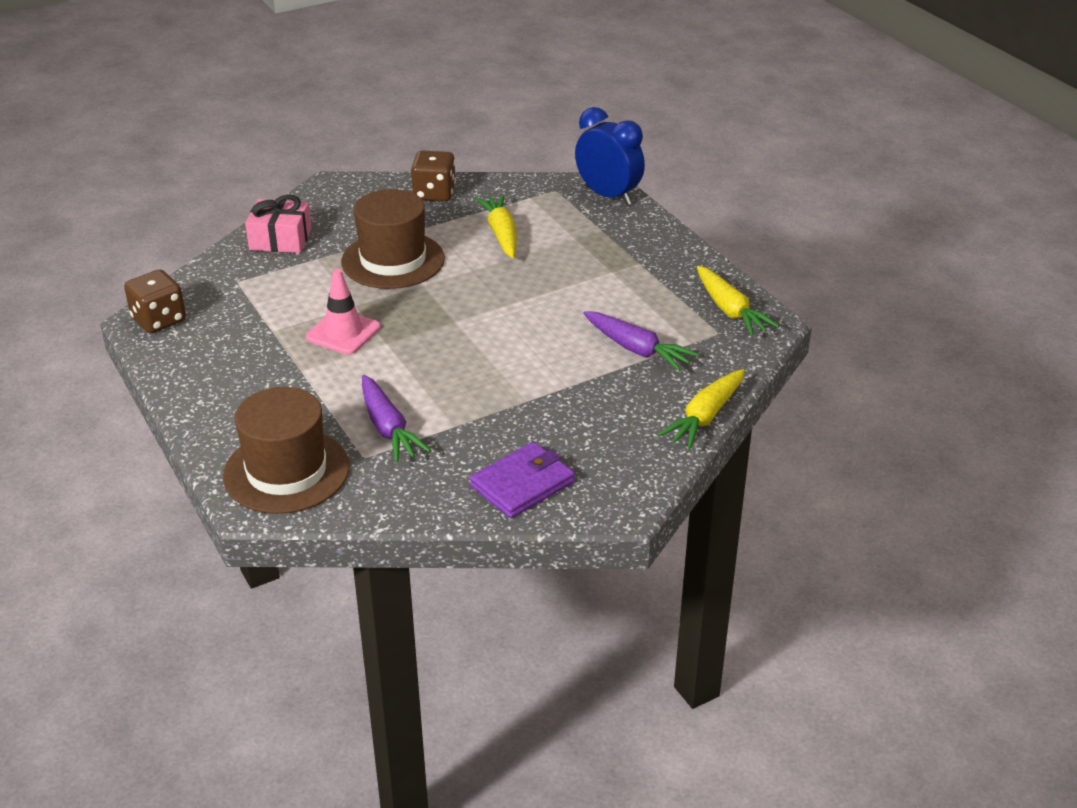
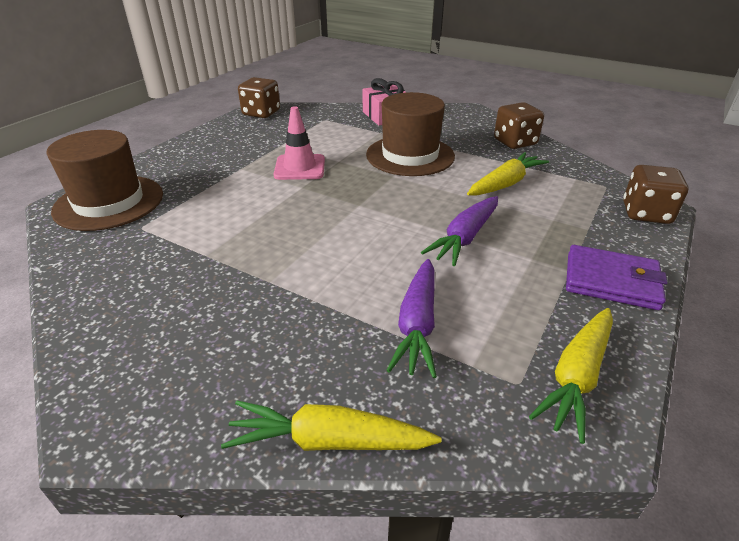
camera: 60 degrees right, 0 degrees up
purple carrot [362,375,431,463] -> purple carrot moved to [421,196,498,266]
purple wallet [470,442,575,518] -> purple wallet moved to [566,245,668,310]
blue clock [575,107,645,205] -> brown dice [623,165,689,224]

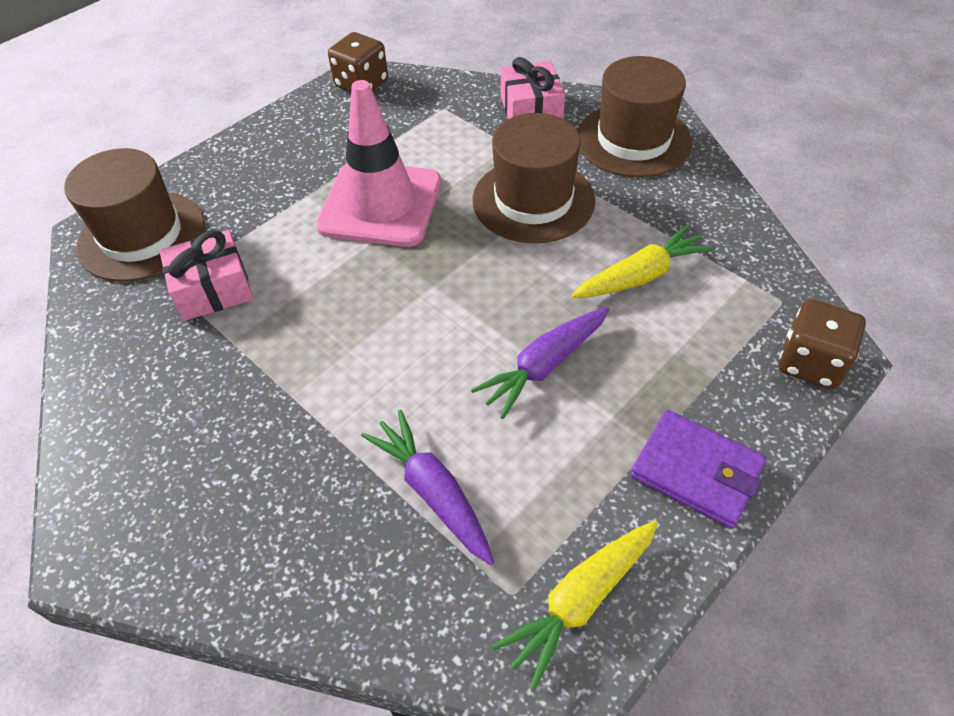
camera: 15 degrees right, 15 degrees up
yellow carrot [221,401,441,451] -> none
pink traffic cone [274,106,325,180] -> pink traffic cone [316,80,441,247], size x1.67
purple carrot [386,259,437,378] -> purple carrot turned 120 degrees clockwise [361,409,494,565]
brown dice [494,102,544,149] -> none
none -> pink gift [159,230,253,321]
none -> brown hat [577,56,692,177]

